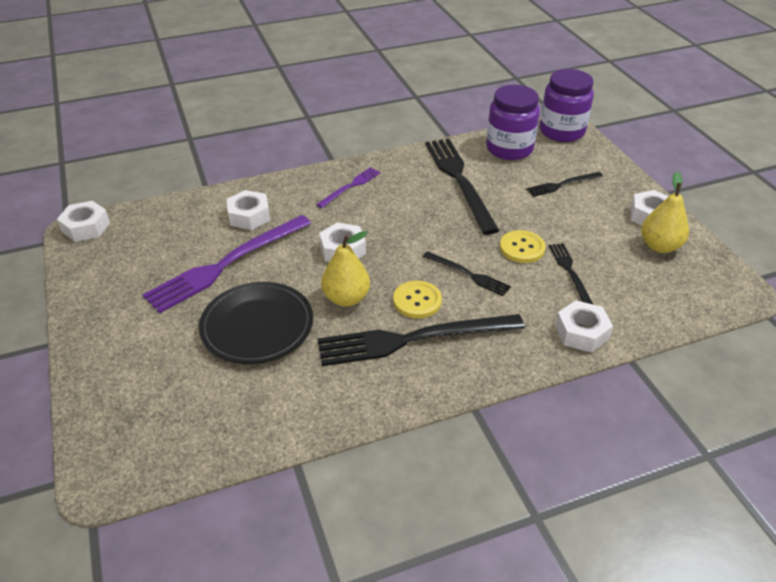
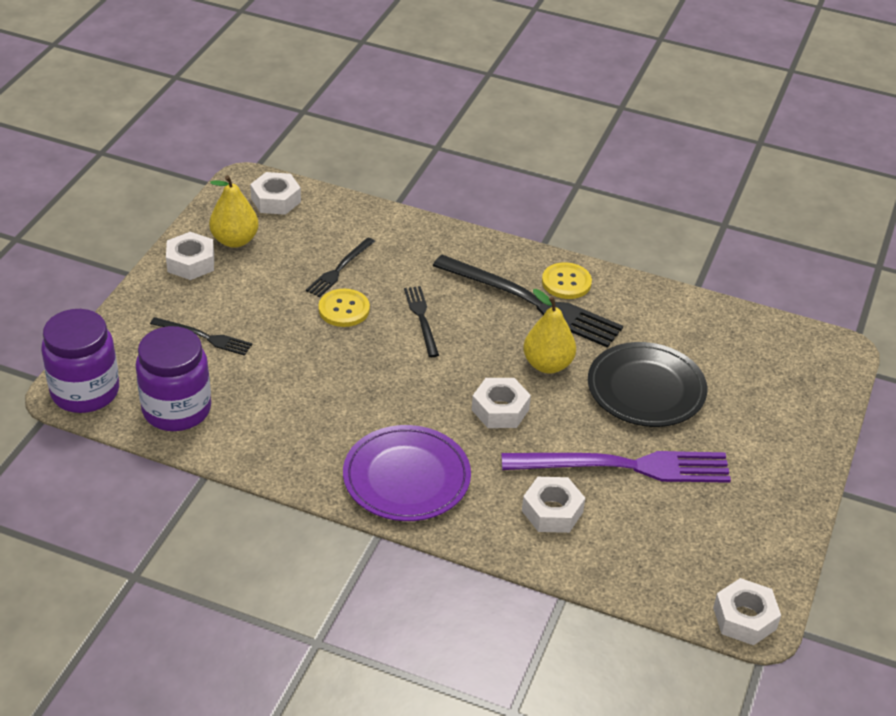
camera: 140 degrees left, 0 degrees up
purple fork [316,167,381,208] -> purple plate [343,425,471,521]
yellow button [393,281,442,318] -> yellow button moved to [542,262,592,299]
black fork [425,139,500,235] -> none
white nut [555,300,613,353] -> white nut moved to [250,172,301,215]

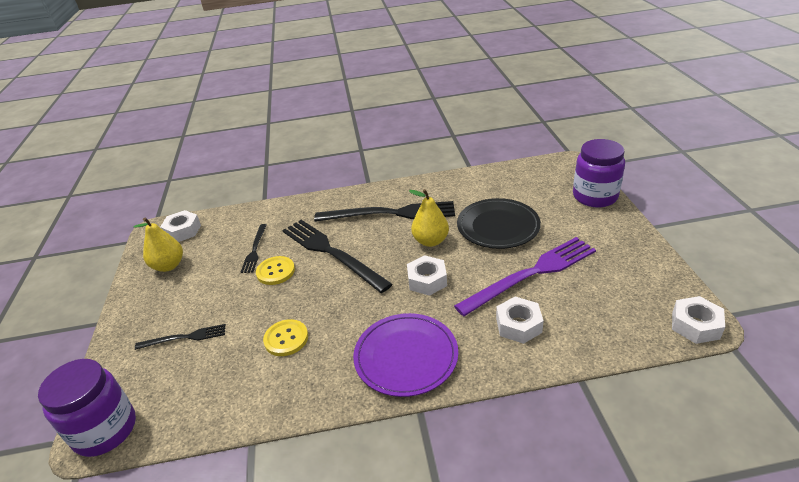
camera: 25 degrees left, 5 degrees down
purple jar [136,326,211,431] -> purple jar moved to [573,139,625,207]
white nut [166,232,214,280] -> none
black fork [404,286,439,357] -> black fork [282,220,392,293], size x1.98
yellow button [542,262,592,299] -> yellow button moved to [263,319,308,356]

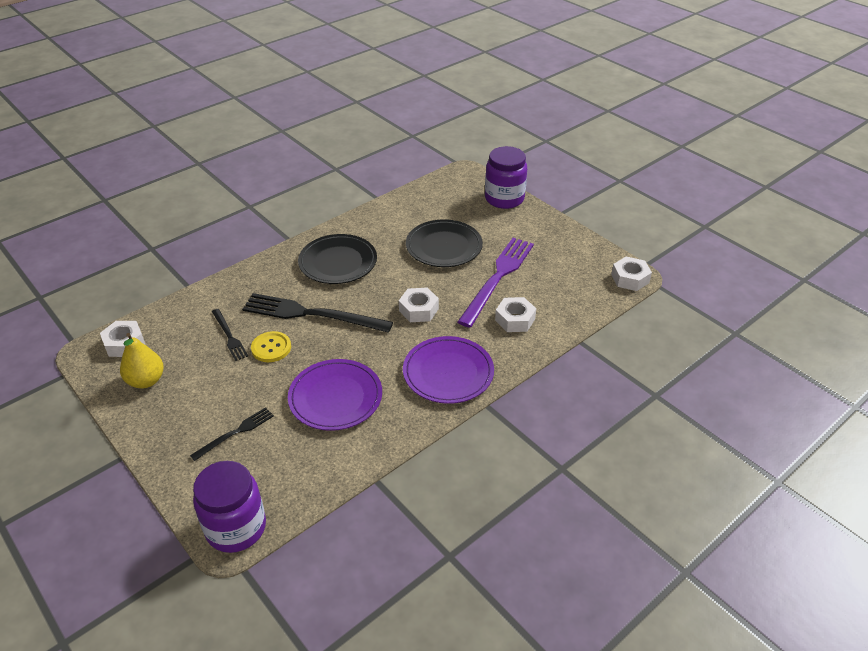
camera: 35 degrees left, 5 degrees up
yellow button [263,319,308,356] -> purple plate [288,359,382,431]
black fork [314,201,455,222] -> black plate [298,234,377,284]
yellow pear [409,189,449,247] -> none

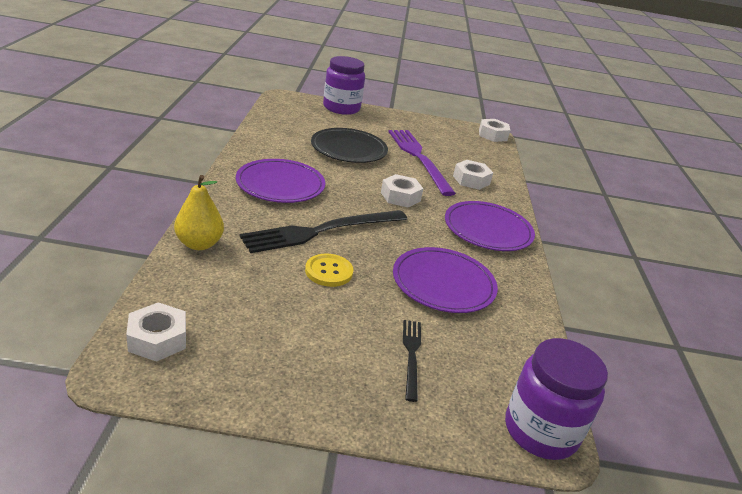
camera: 50 degrees left, 10 degrees down
yellow pear [120,333,164,389] -> yellow pear moved to [174,175,224,250]
black fork [212,309,248,361] -> none
black plate [298,234,377,284] -> purple plate [236,159,325,203]

